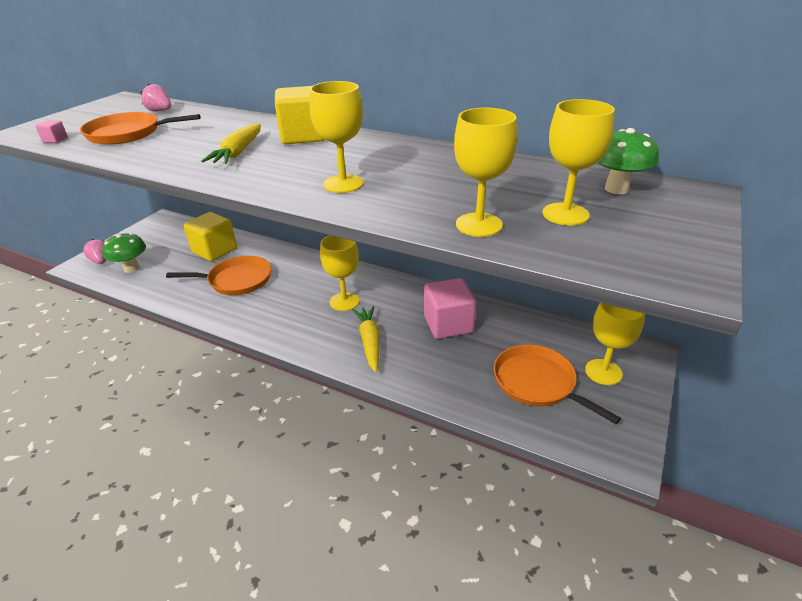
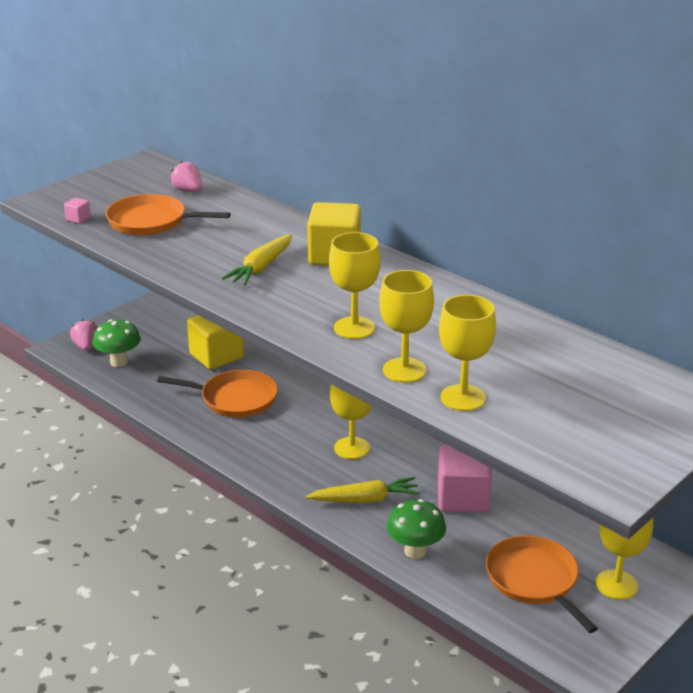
camera: 15 degrees right, 5 degrees down
yellow carrot [352,306,380,372] -> yellow carrot turned 75 degrees clockwise [306,477,420,503]
yellow goblet [542,99,615,226] -> yellow goblet moved to [379,270,434,383]
green mushroom [598,128,659,194] -> green mushroom moved to [386,499,446,559]

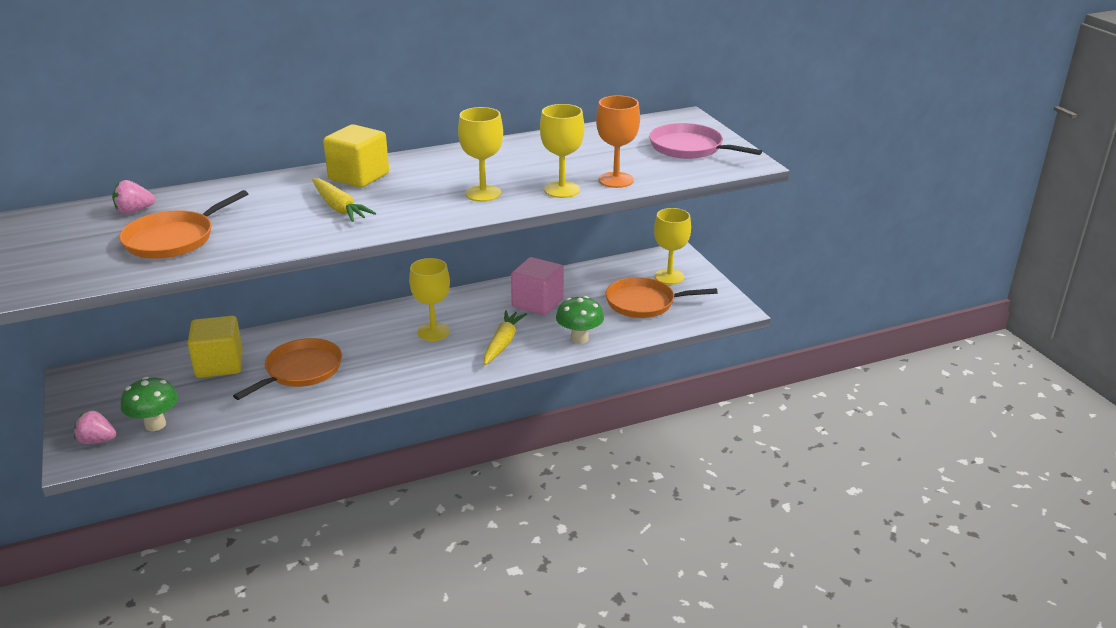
camera: 65 degrees left, 0 degrees up
pink cube [64,198,91,224] -> none
yellow goblet [439,295,496,411] -> orange goblet [596,95,640,188]
none -> pink pan [649,123,762,159]

